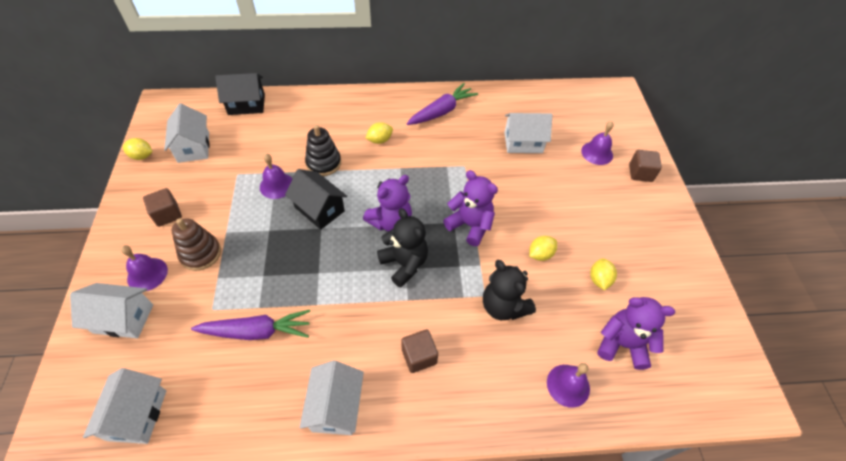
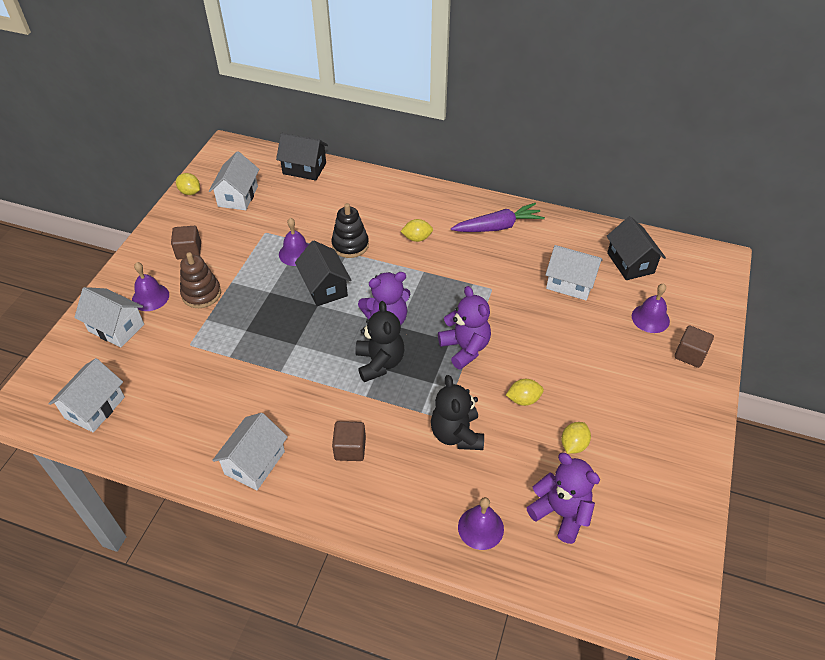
camera: 25 degrees right, 5 degrees down
purple carrot [191,310,310,340] -> none
none -> black house [606,216,666,280]

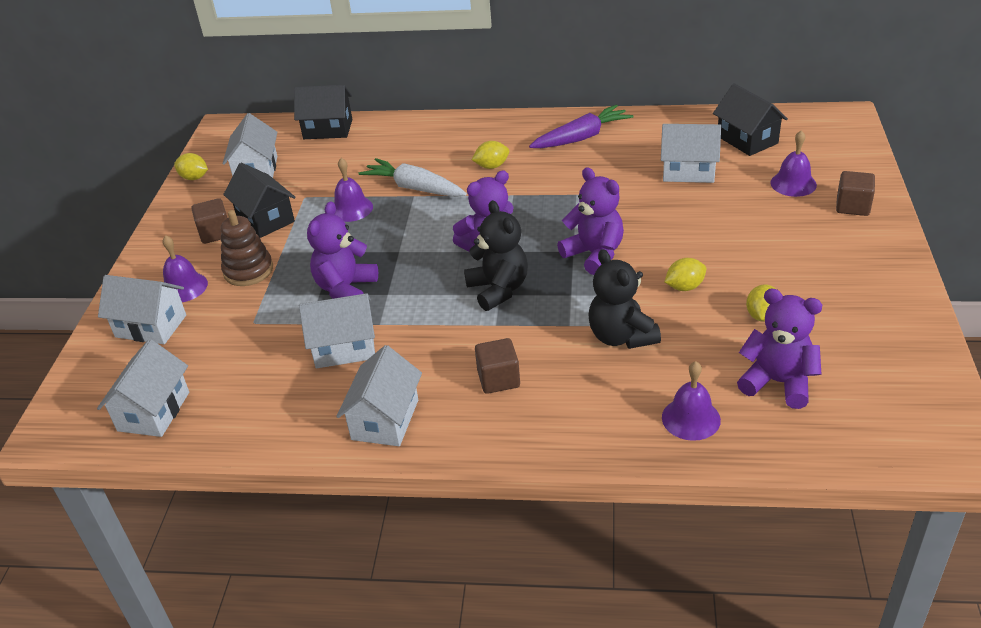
camera: 10 degrees left, 10 degrees down
black house [295,240,352,306] -> black house moved to [223,163,296,238]
black stacking toy [331,203,369,258] -> white carrot [359,158,467,197]
none -> white house [299,293,375,368]
none -> purple teddy bear [307,201,378,299]

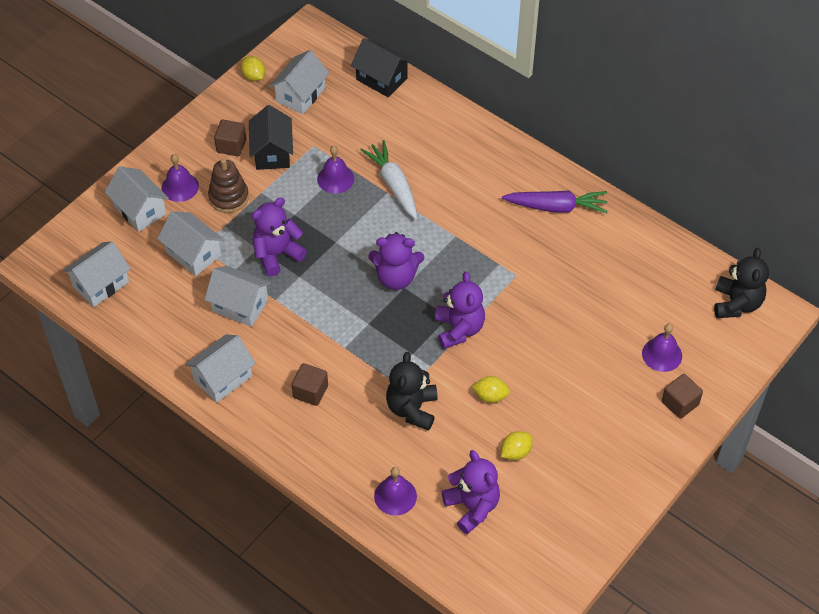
camera: 30 degrees right, 15 degrees up
black teddy bear [464,200,528,311] -> black teddy bear moved to [714,248,769,318]
yellow lemon [472,141,509,169] -> none
white house [661,124,721,183] -> white house moved to [157,211,224,276]
black house [713,83,788,156] -> none

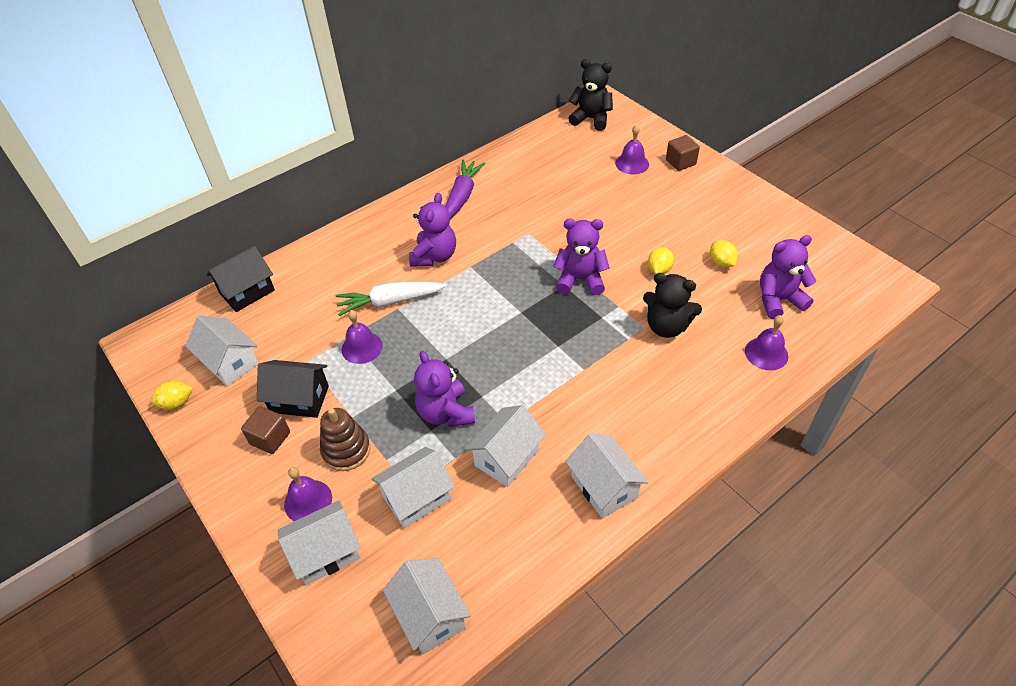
camera: 75 degrees left, 5 degrees down
brown cube [291,363,328,406] -> none
purple teddy bear [369,232,424,290] -> purple teddy bear moved to [409,193,456,267]

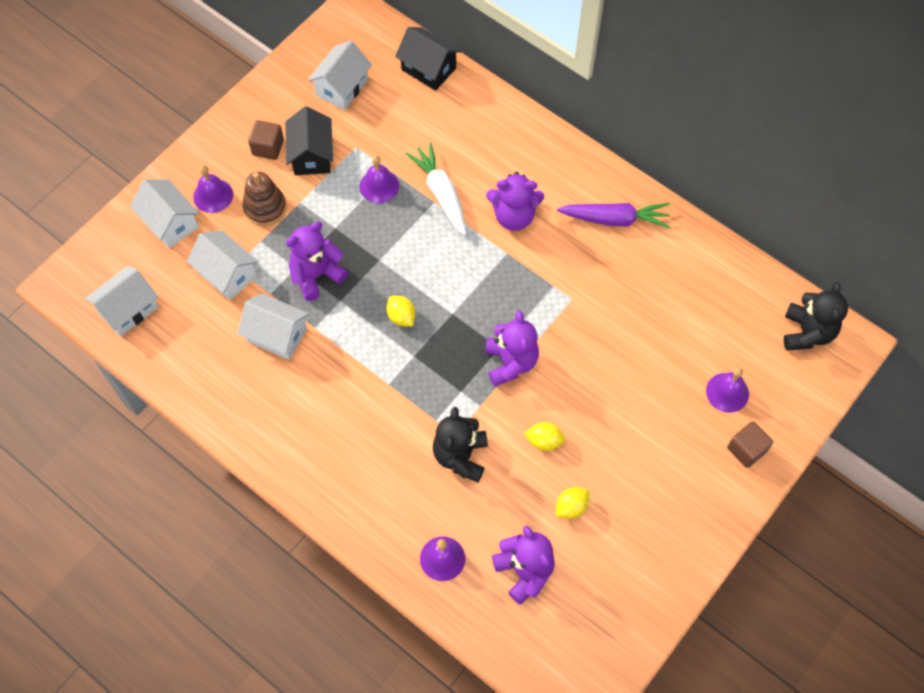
camera: 75 degrees right, 15 degrees up
yellow lemon [151,381,193,410] -> yellow lemon moved to [386,296,416,326]
white house [565,433,648,518] -> none

